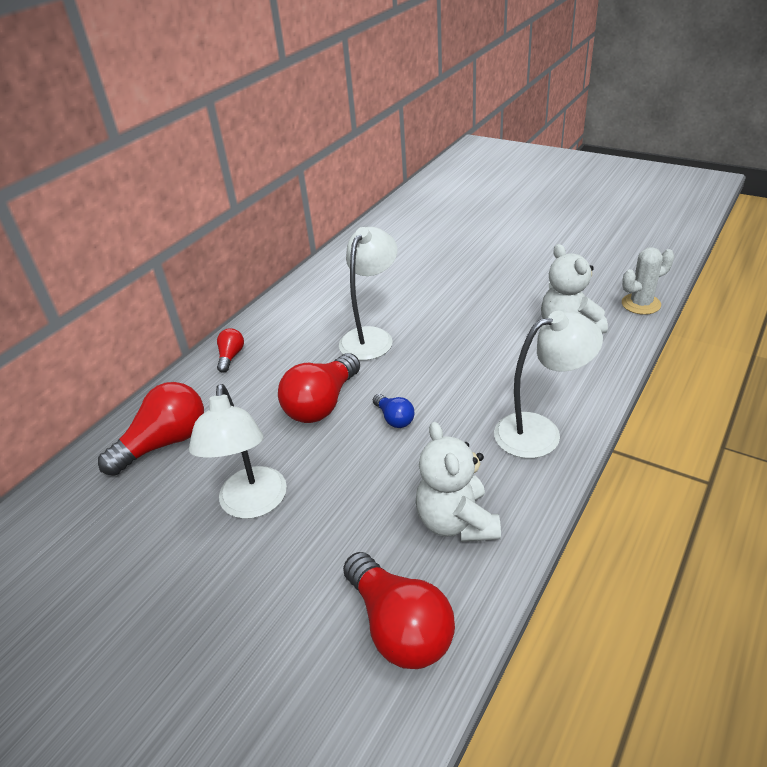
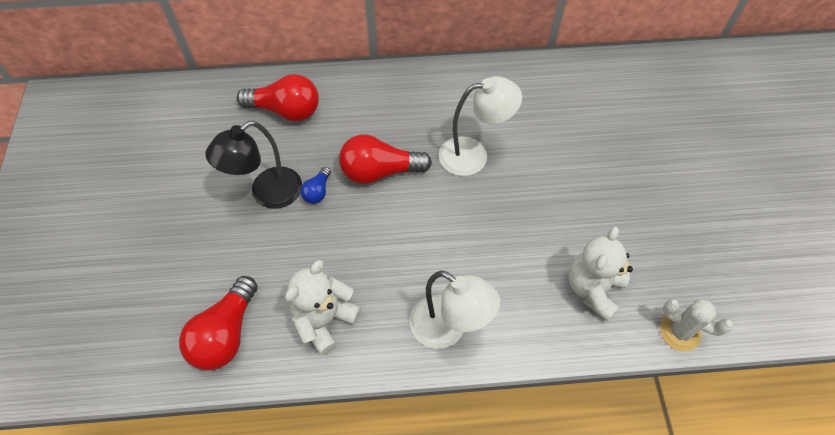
camera: 50 degrees right, 20 degrees up
white lamp [189,384,287,519] -> black lamp [205,121,302,209]
red light bulb [217,328,244,373] -> none
blue light bulb [373,394,414,428] -> blue light bulb moved to [300,167,331,204]

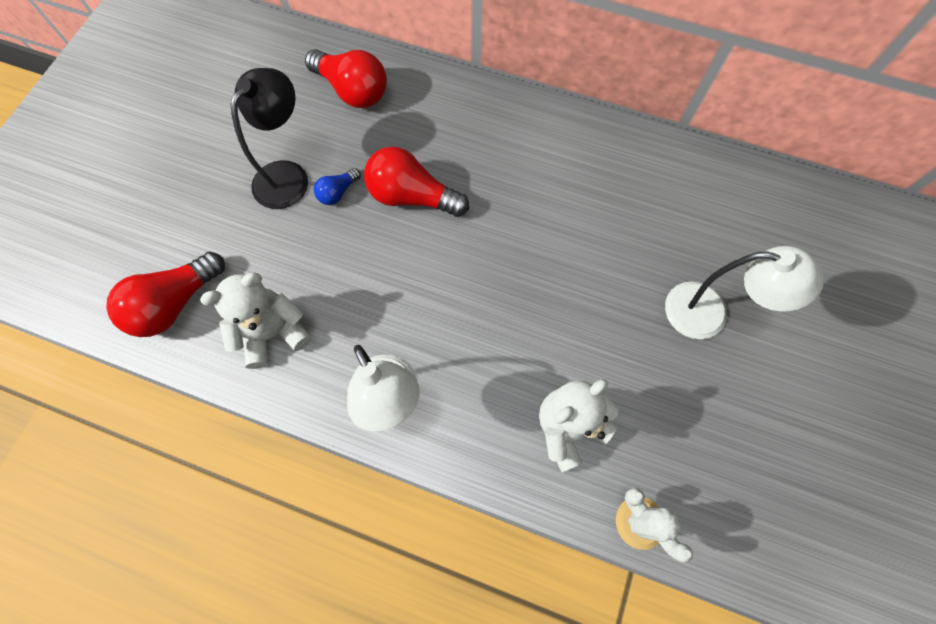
camera: 25 degrees right, 10 degrees up
black lamp [205,121,302,209] -> black lamp turned 135 degrees clockwise [230,68,308,209]
white lamp [439,76,522,176] -> white lamp moved to [665,246,824,339]

